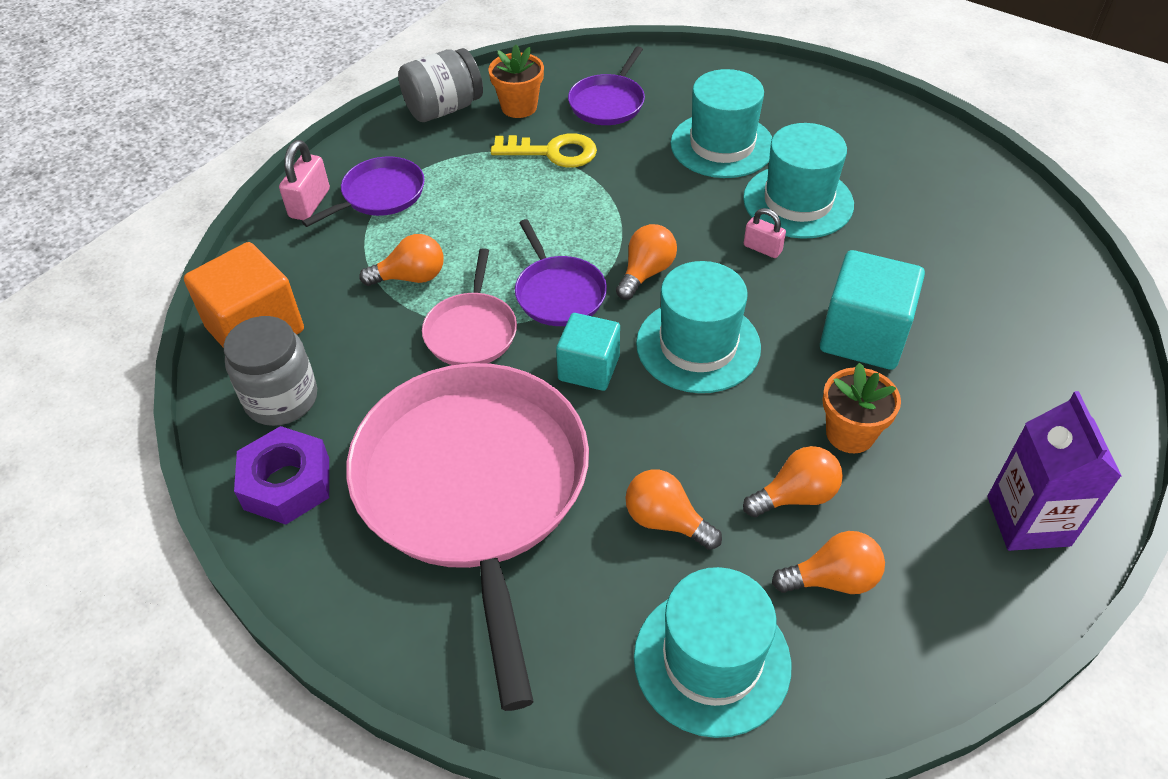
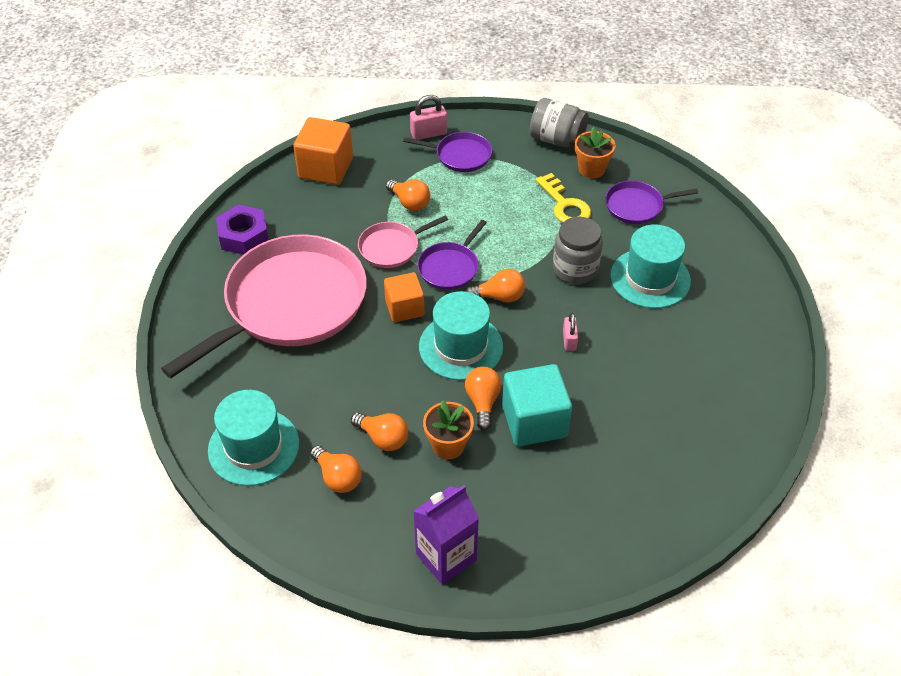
camera: 55 degrees right, 0 degrees up
grey jar [224,316,317,426] -> grey jar moved to [553,217,603,284]
turquoise cube [556,313,620,391] -> orange cube [384,272,424,322]
orange light bulb [625,470,722,550] -> orange light bulb moved to [465,367,501,431]
turquoise hat [743,123,854,239] -> none

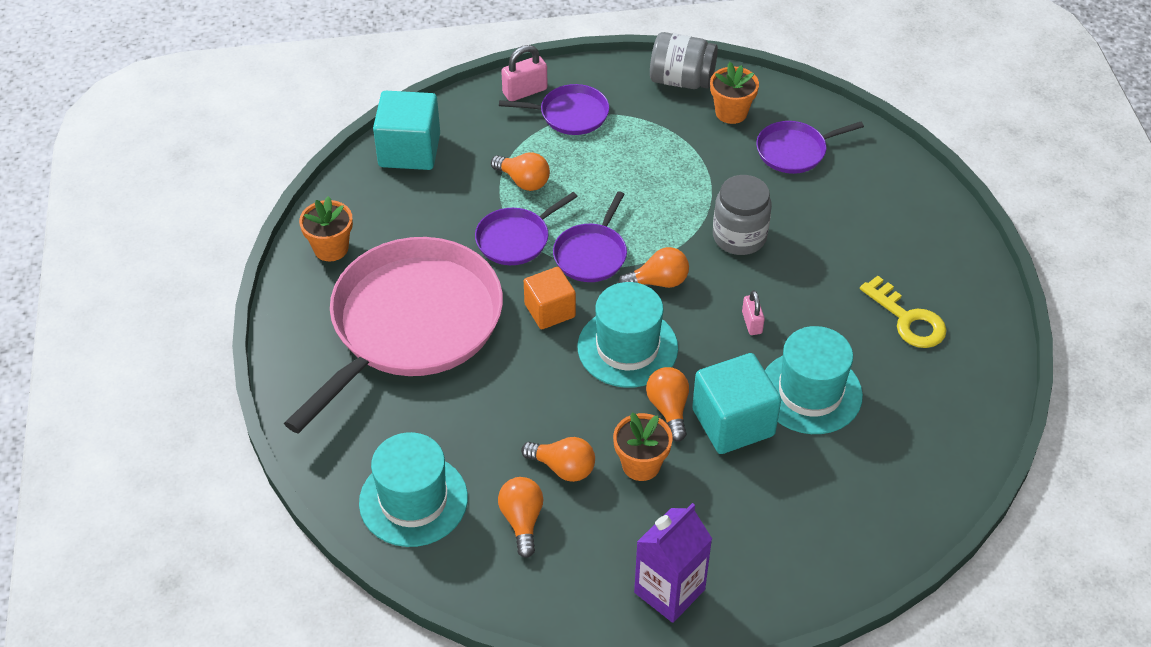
camera: 10 degrees left, 0 degrees up
purple nut [216,204,269,255] -> orange flower pot [299,196,353,261]
orange cube [293,117,353,185] -> turquoise cube [373,91,440,170]
orange light bulb [310,446,362,493] -> orange light bulb turned 135 degrees counterclockwise [498,477,544,558]
pink pan [358,215,448,268] -> purple pan [475,192,578,265]
yellow key [535,173,591,223] -> yellow key moved to [860,276,947,348]
turquoise hat [610,224,691,308] -> turquoise hat moved to [765,326,863,434]

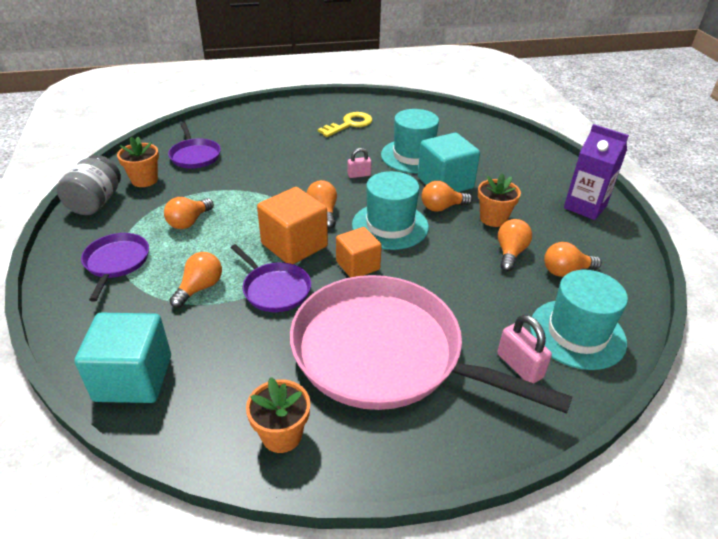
camera: 95 degrees left, 10 degrees down
pink padlock [501,45,548,101] -> pink padlock moved to [497,315,552,383]
purple pan [553,191,627,282] -> orange cube [257,187,328,264]
grey jar [713,175,772,255] -> none
none -> orange light bulb [164,197,214,229]

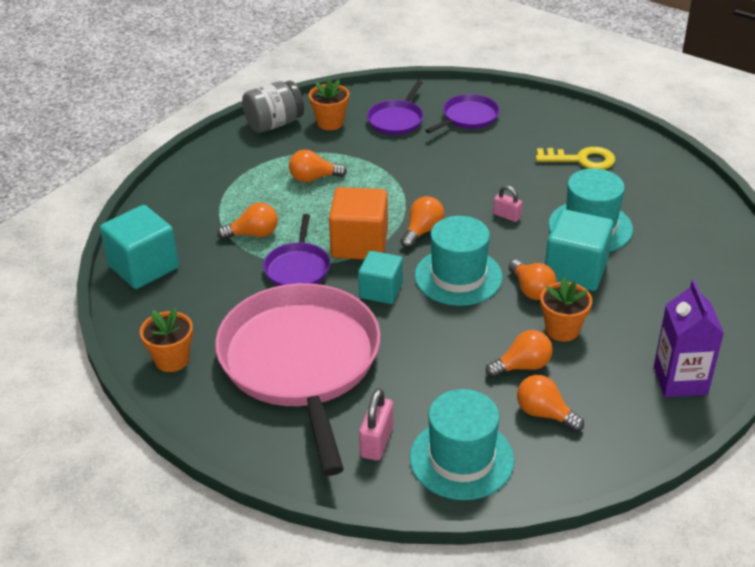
camera: 50 degrees right, 0 degrees up
purple pan [81,233,149,302] -> purple pan moved to [425,94,500,133]
orange cube [336,227,382,277] -> turquoise cube [358,251,403,304]
orange light bulb [422,181,472,212] -> orange light bulb turned 150 degrees counterclockwise [508,260,557,300]

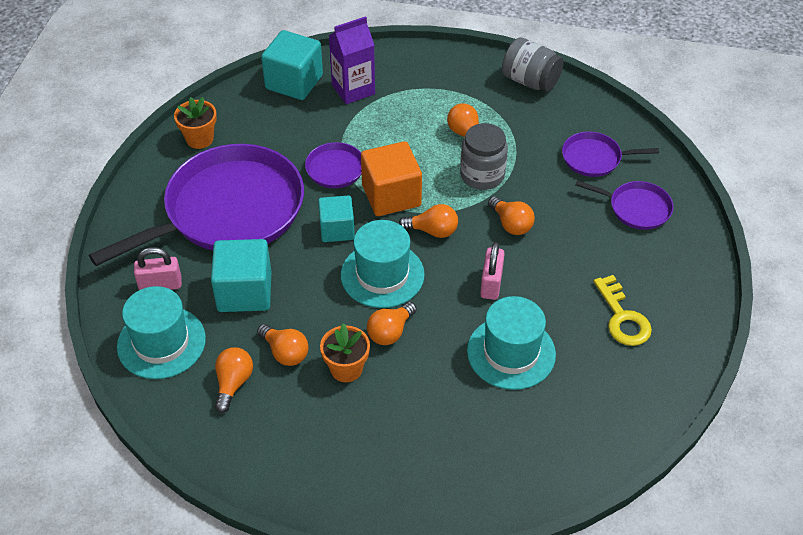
camera: 65 degrees right, 10 degrees up
pink pan [215,283,381,476] -> purple pan [89,144,304,266]
orange light bulb [217,203,278,240] -> orange light bulb moved to [488,196,535,235]
orange flower pot [309,78,349,130] -> none
pink padlock [493,185,522,222] -> pink padlock [480,242,505,300], size x1.51
turquoise cube [545,209,614,291] -> turquoise cube moved to [211,239,271,312]
purple carton [654,280,724,397] -> purple carton moved to [329,16,375,104]
none -> grey jar [460,123,508,190]

